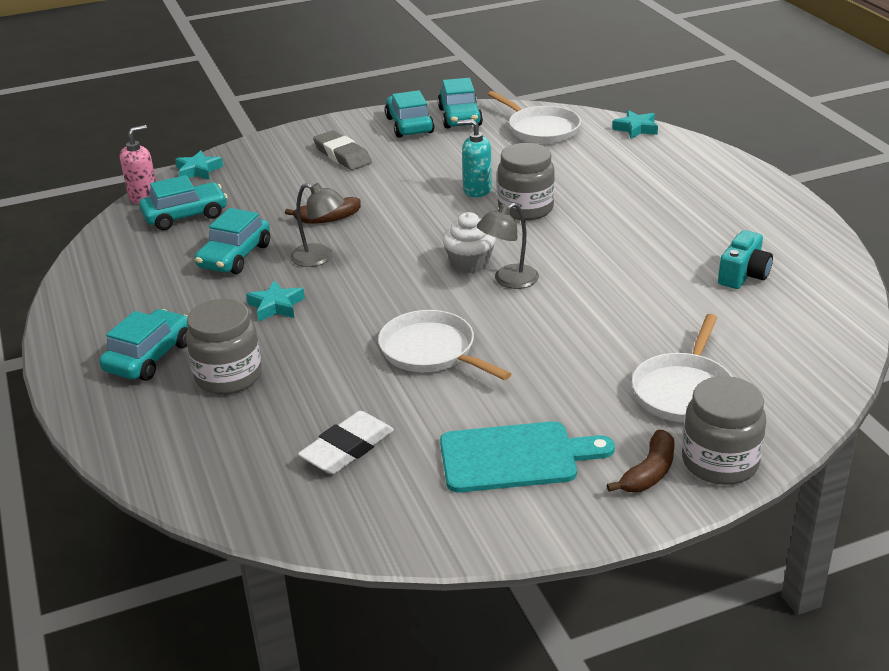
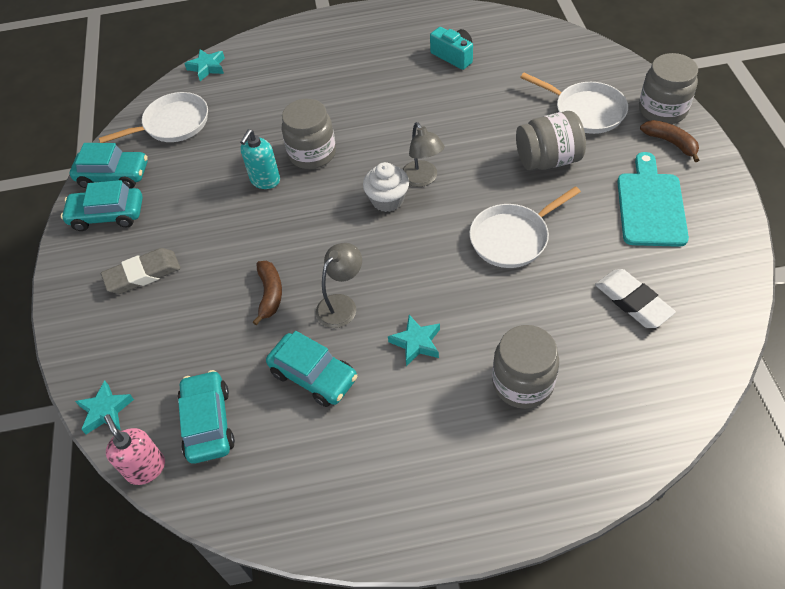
camera: 75 degrees left, 20 degrees up
turquoise car [99,309,188,381] -> none
none -> grey jar [516,111,586,170]

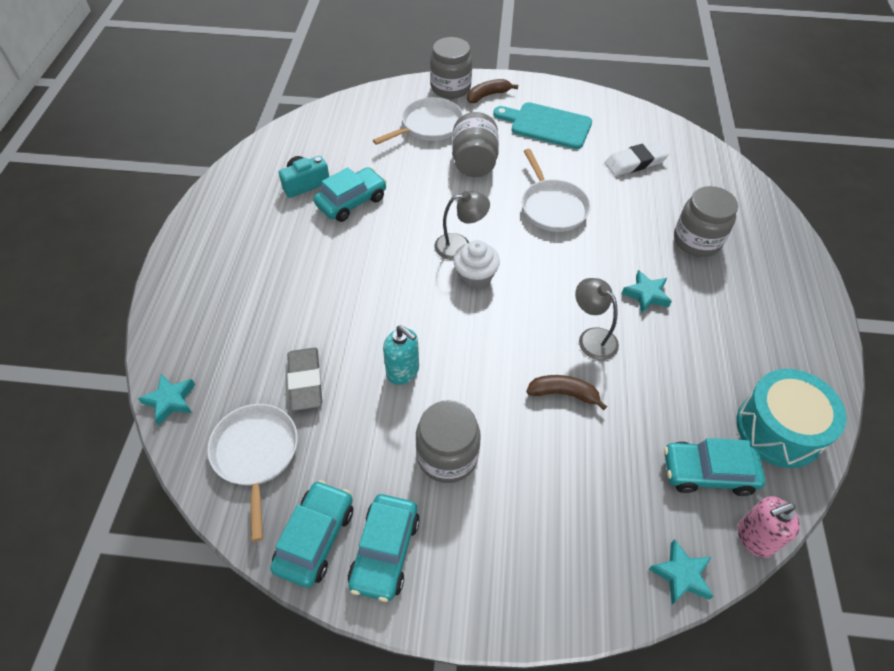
camera: 80 degrees left, 0 degrees up
grey eraser [101,248,181,294] -> grey eraser moved to [287,347,322,411]
turquoise car [266,331,358,407] -> turquoise car moved to [314,167,387,222]
grey jar [282,99,336,169] -> grey jar moved to [416,400,481,483]
none -> turquoise drum [736,369,846,468]

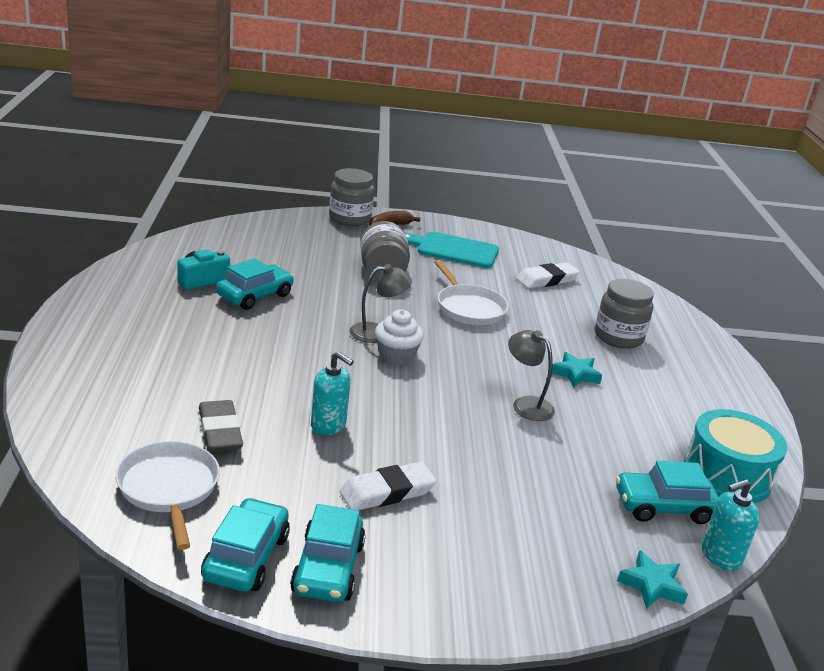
camera: 10 degrees left, 25 degrees down
turquoise star [138,374,195,426] -> none
white pan [373,97,463,145] -> none
grey jar [416,400,481,483] -> white eraser [339,462,436,510]
brown banana [526,375,607,410] -> none
pink soap dispenser [738,496,800,558] -> turquoise soap dispenser [702,479,760,571]

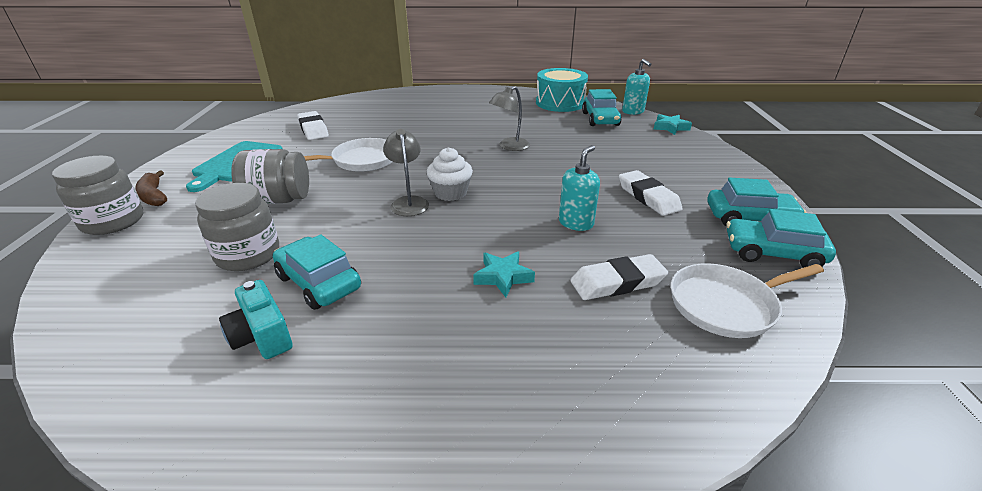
camera: 85 degrees left, 5 degrees up
grey eraser [199,400,243,452] -> white eraser [570,254,668,300]
turquoise star [552,352,602,388] -> turquoise star moved to [473,251,535,297]
grey jar [595,279,654,349] -> grey jar moved to [195,183,279,271]

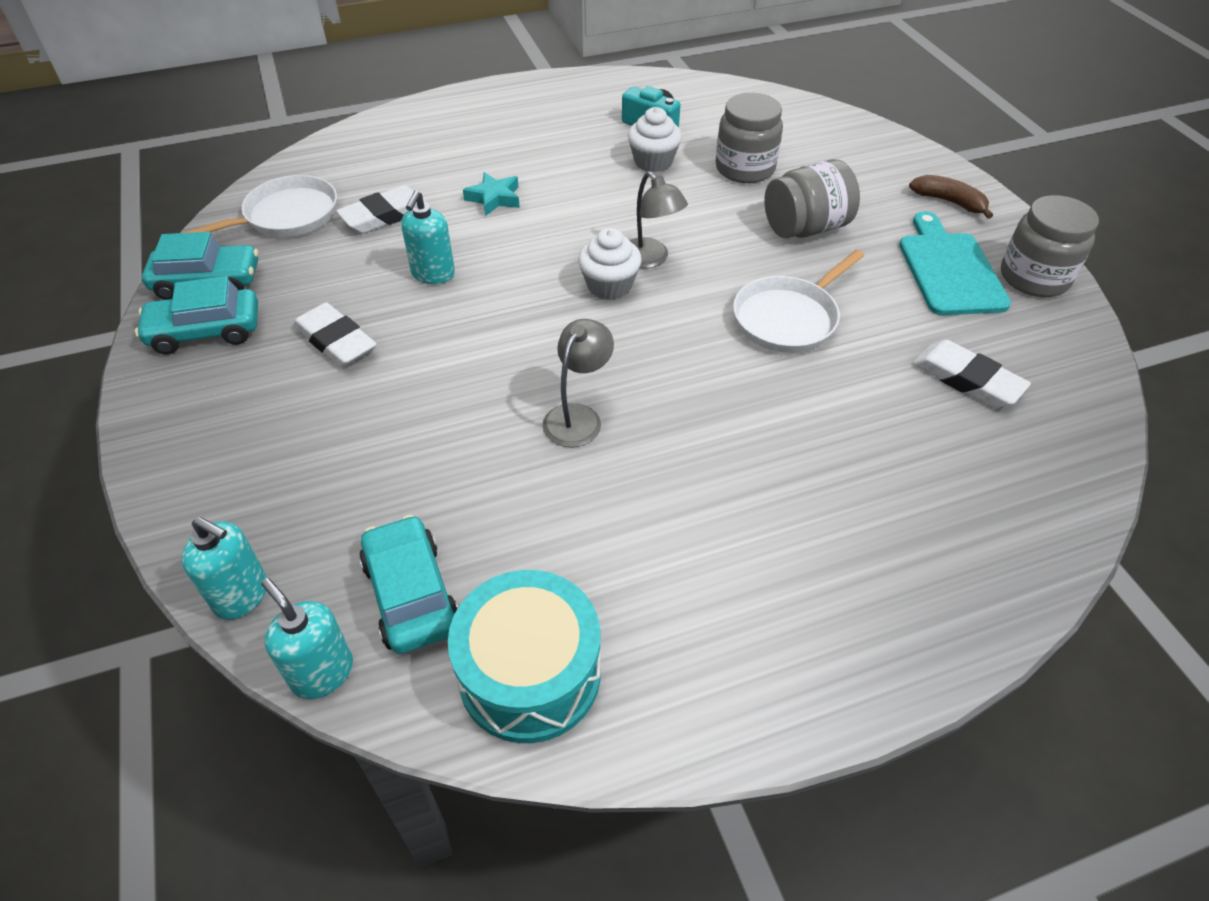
camera: 160 degrees right, 15 degrees up
grey jar [52,156,144,235] -> grey jar moved to [1001,195,1099,297]
turquoise car [273,234,361,310] -> white cupcake [628,107,682,172]
turquoise star [654,114,692,135] -> turquoise soap dispenser [181,517,267,620]

